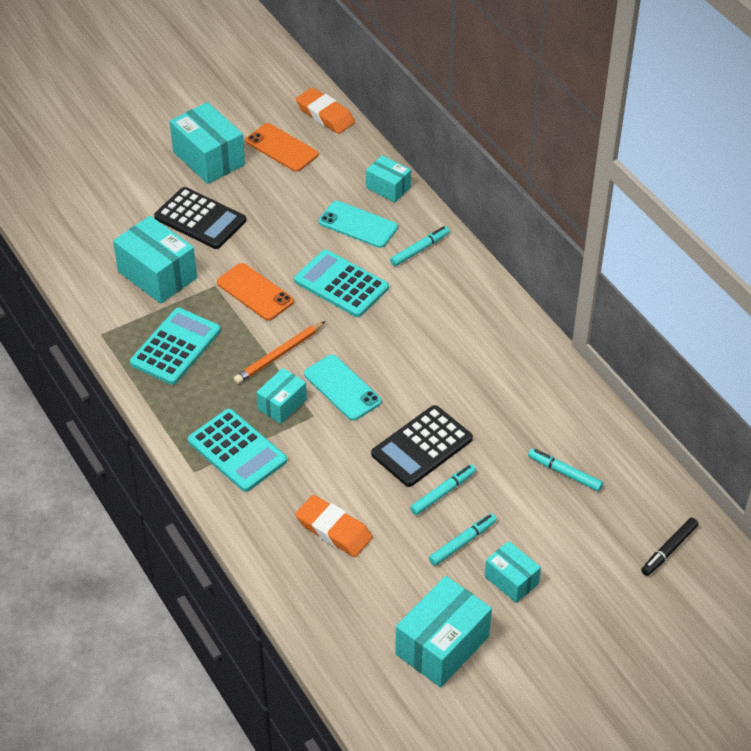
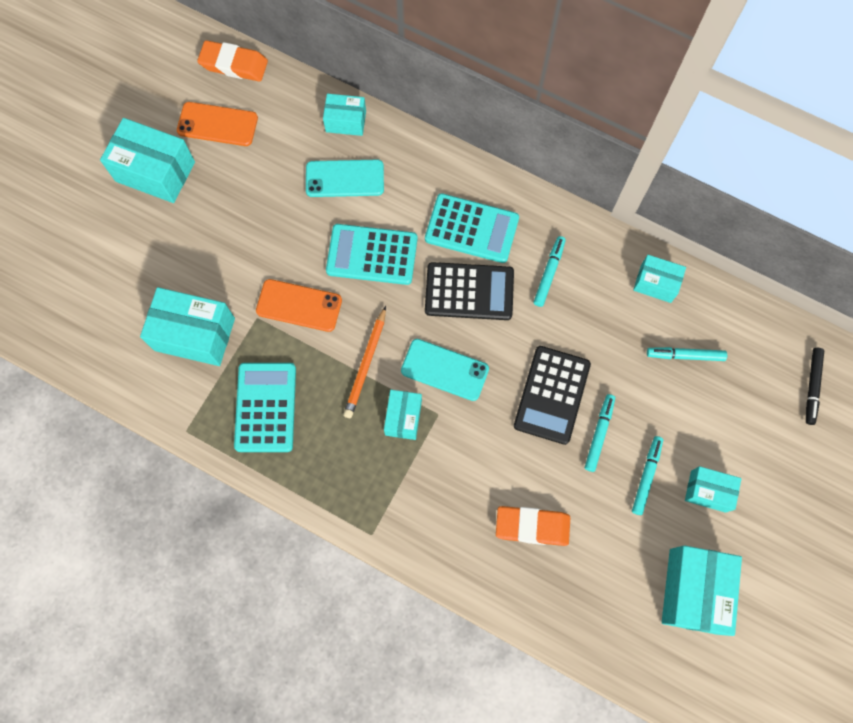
camera: 30 degrees left, 25 degrees up
black calculator [154,187,246,249] -> black calculator moved to [425,262,514,320]
turquoise calculator [188,409,287,492] -> turquoise calculator moved to [425,193,519,263]
turquoise marker [390,226,450,266] -> turquoise marker moved to [534,236,566,307]
none -> turquoise box [633,255,686,303]

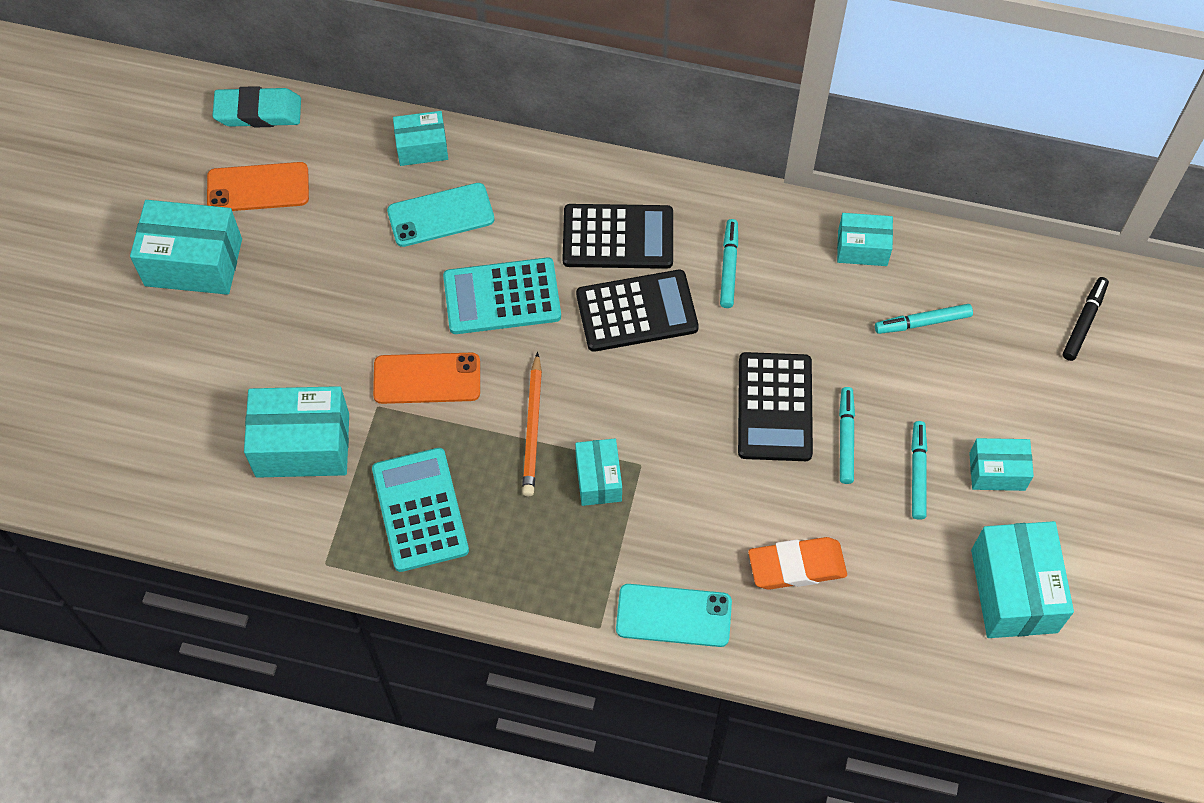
camera: 15 degrees left, 10 degrees down
orange eraser [197,40,268,81] -> turquoise eraser [212,86,301,128]
turquoise phone [401,339,489,401] -> turquoise phone moved to [616,584,732,647]
turquoise calculator [425,193,519,263] -> black calculator [563,204,673,269]
black marker [806,348,824,425] -> black marker turned 150 degrees counterclockwise [1063,277,1109,361]

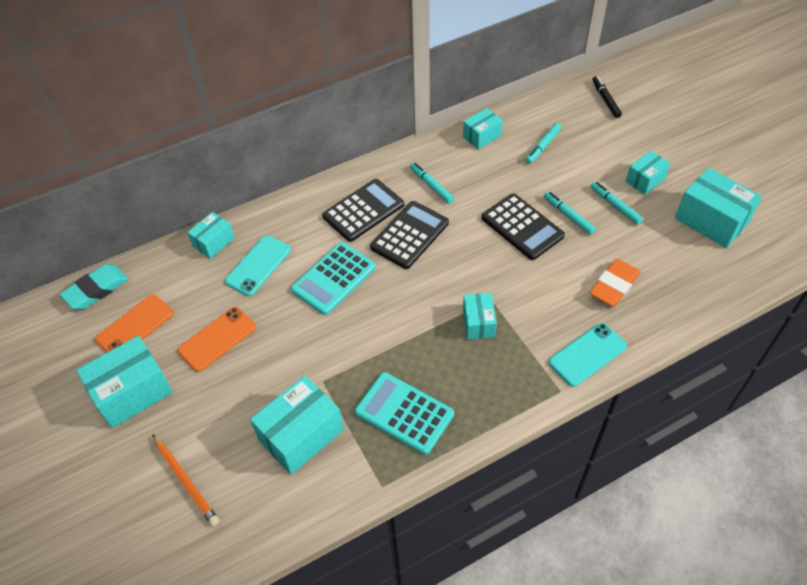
camera: 40 degrees left, 10 degrees down
orange phone [373,353,480,404] -> orange phone moved to [177,307,256,372]
orange pencil [522,352,542,496] -> orange pencil moved to [152,434,219,526]
turquoise box [575,439,622,506] -> turquoise box turned 45 degrees clockwise [463,293,497,339]

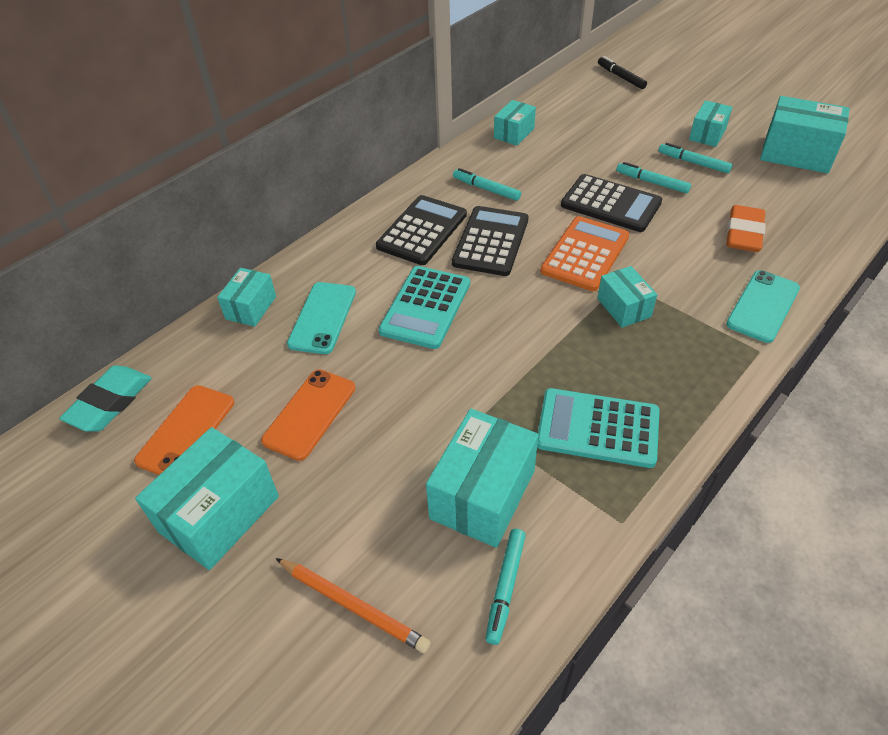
camera: 20 degrees left, 5 degrees down
turquoise marker [526,123,561,164] -> turquoise marker moved to [485,529,526,645]
none -> orange calculator [540,216,629,291]

